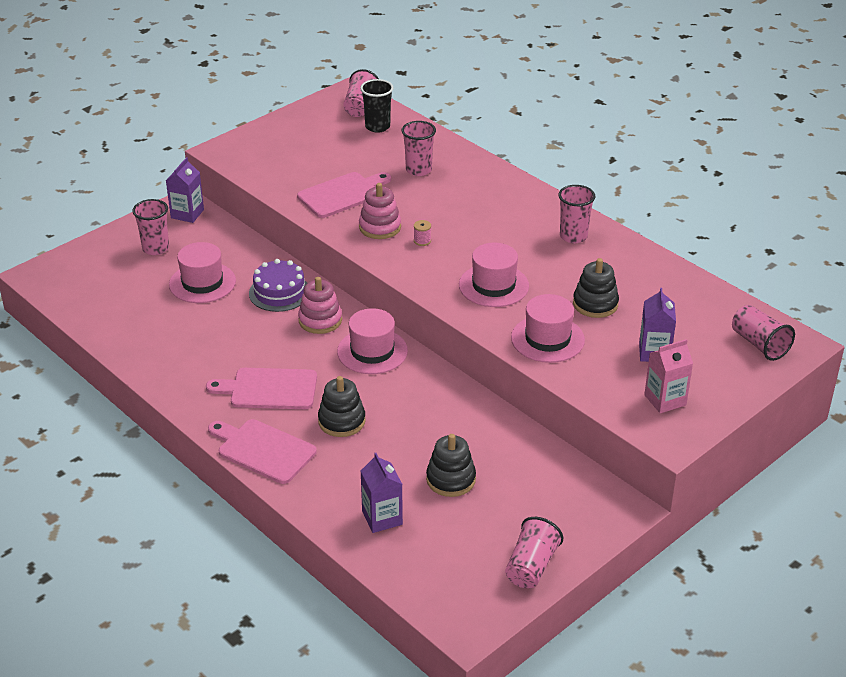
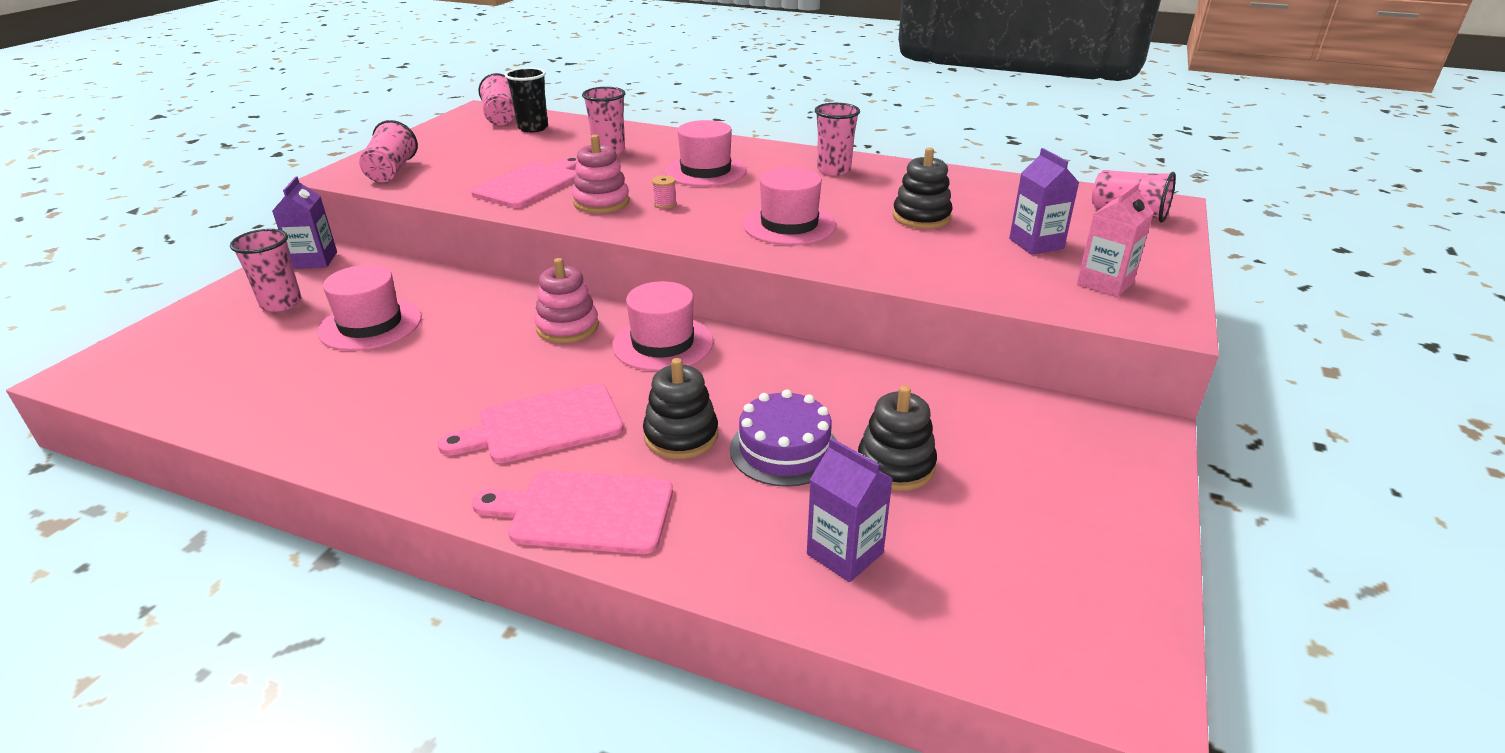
camera: 25 degrees left, 5 degrees down
purple cake [249,259,307,312] -> purple cake moved to [730,389,837,487]
pink cup [505,517,563,588] -> pink cup moved to [359,120,418,182]
pink hat [511,294,585,363] -> pink hat moved to [665,120,747,187]

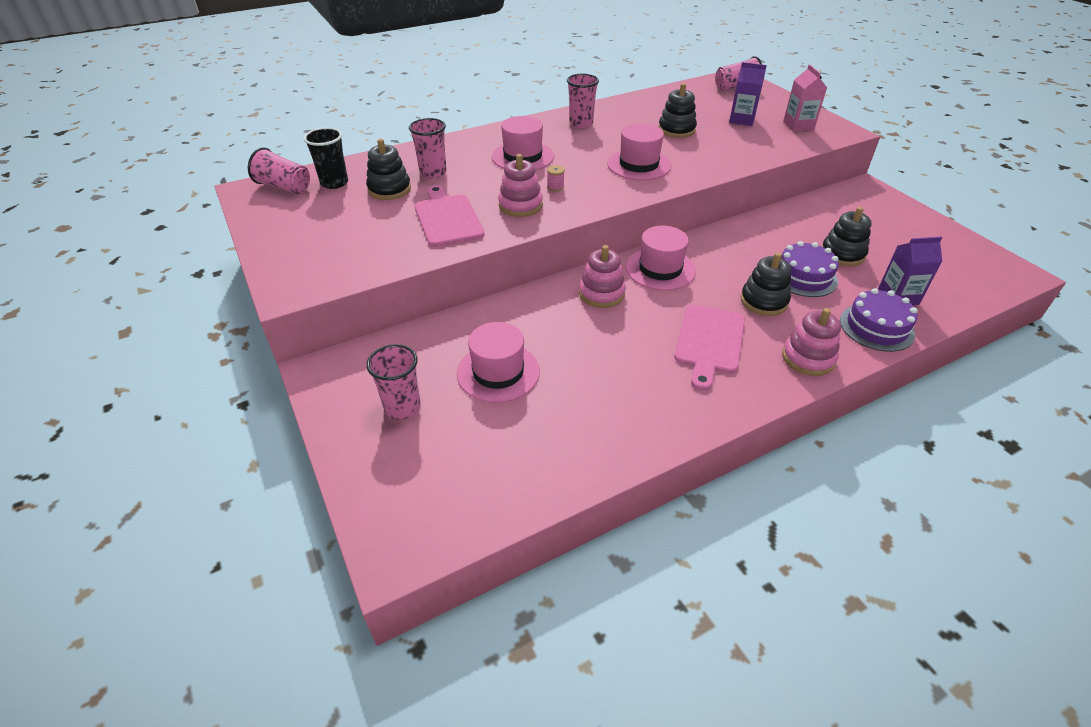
camera: 50 degrees left, 10 degrees up
purple carton [272,177,337,269] -> none
pink cup [359,120,418,182] -> none
pink cutting board [472,470,673,554] -> pink stacking toy [782,308,841,376]
none -> black stacking toy [366,139,411,200]
none -> purple cake [840,288,918,352]

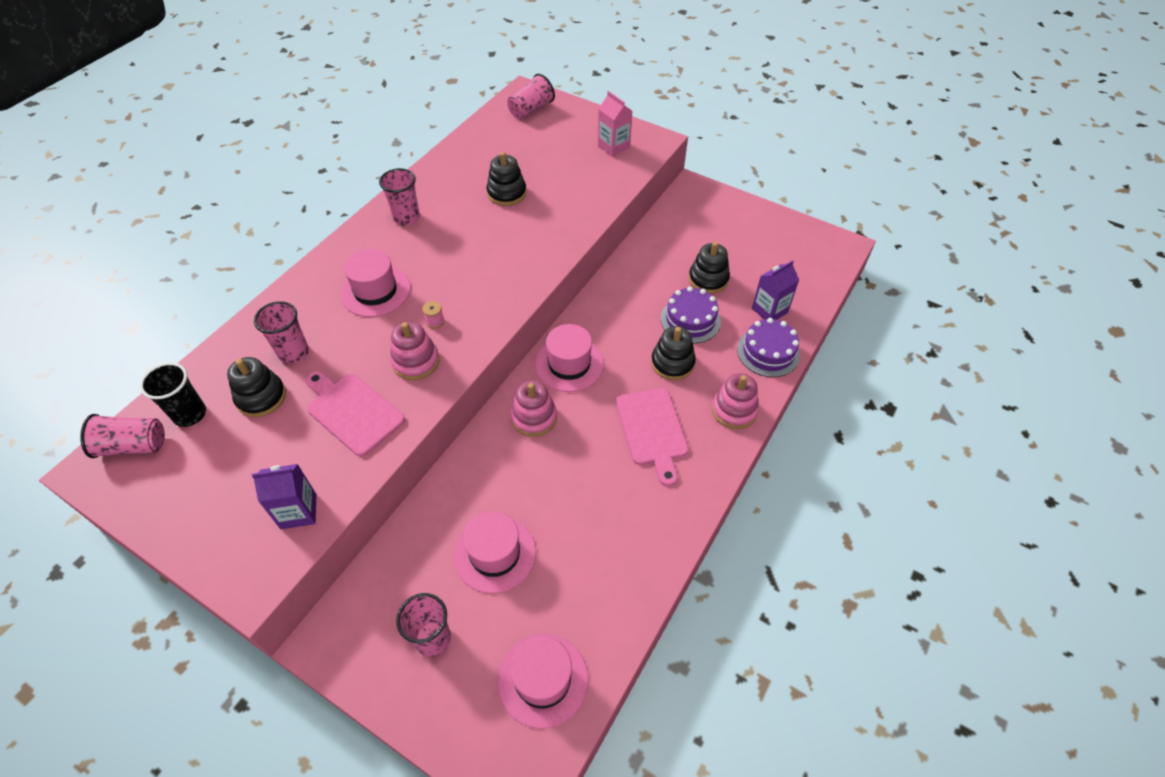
camera: 30 degrees left, 10 degrees up
pink hat [607,123,671,180] -> pink hat moved to [498,634,588,729]
purple carton [729,62,767,126] -> purple carton moved to [251,464,316,529]

